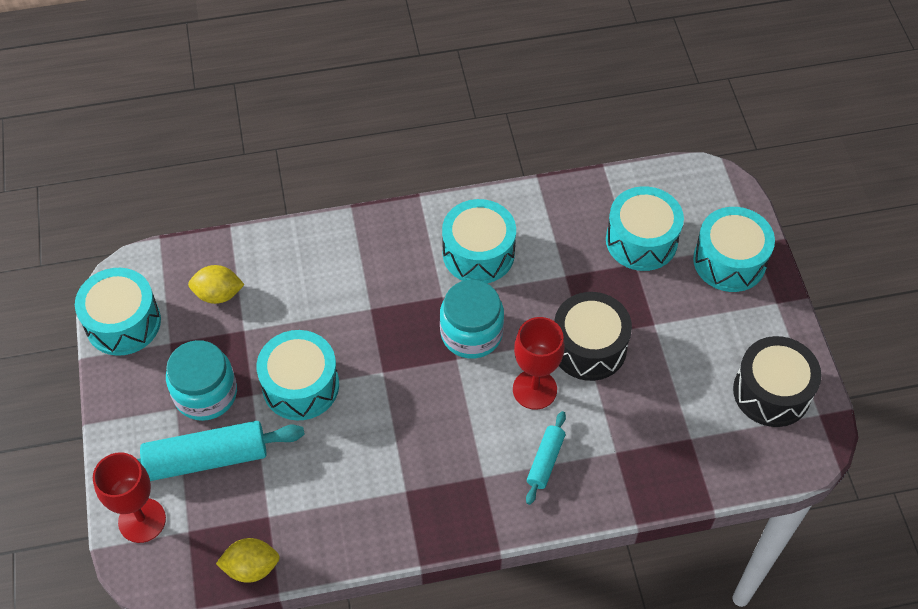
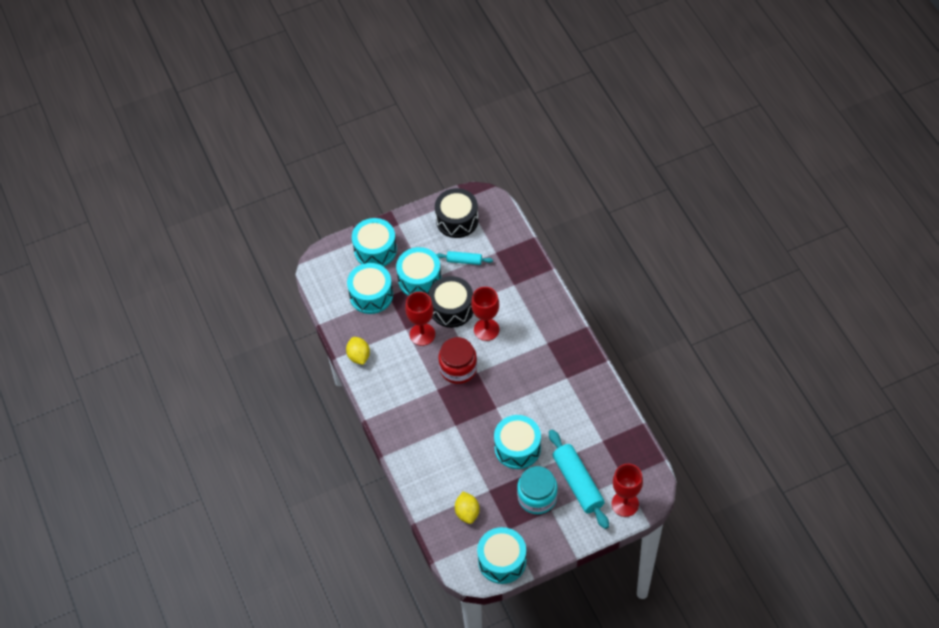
camera: 100 degrees left, 0 degrees up
yellow lemon [216,538,280,583] -> yellow lemon moved to [346,337,370,365]
turquoise jar [440,280,504,359] -> red jar [439,337,477,384]
turquoise drum [442,199,516,283] -> turquoise drum moved to [396,247,441,296]
turquoise rolling pin [526,411,566,505] -> turquoise rolling pin moved to [436,251,493,265]
none -> red goblet [405,292,435,346]

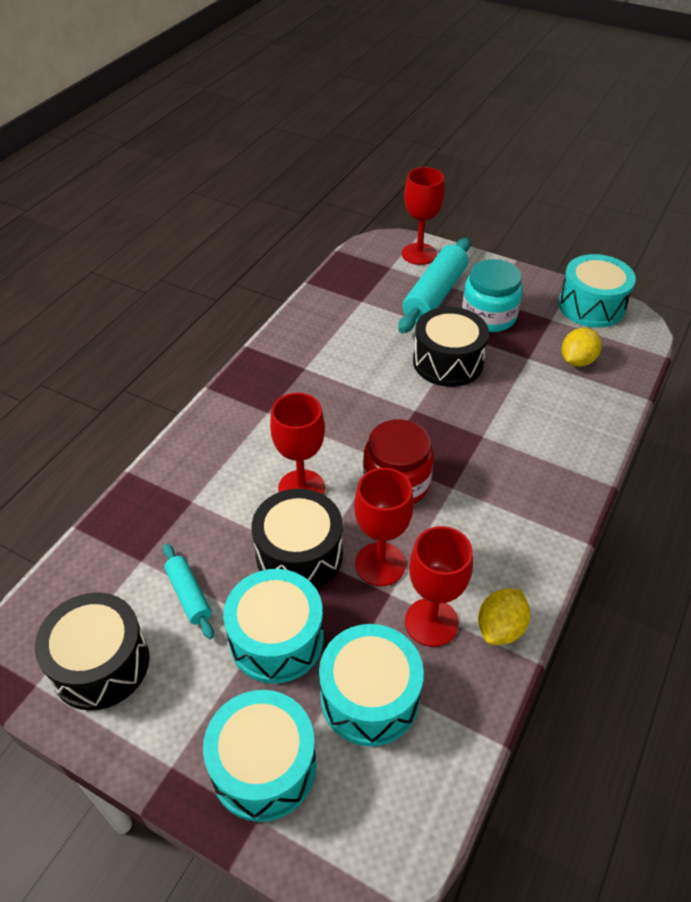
camera: 130 degrees left, 10 degrees down
turquoise drum [494,415,541,469] -> black drum [413,307,489,387]
none -> red goblet [405,526,473,647]

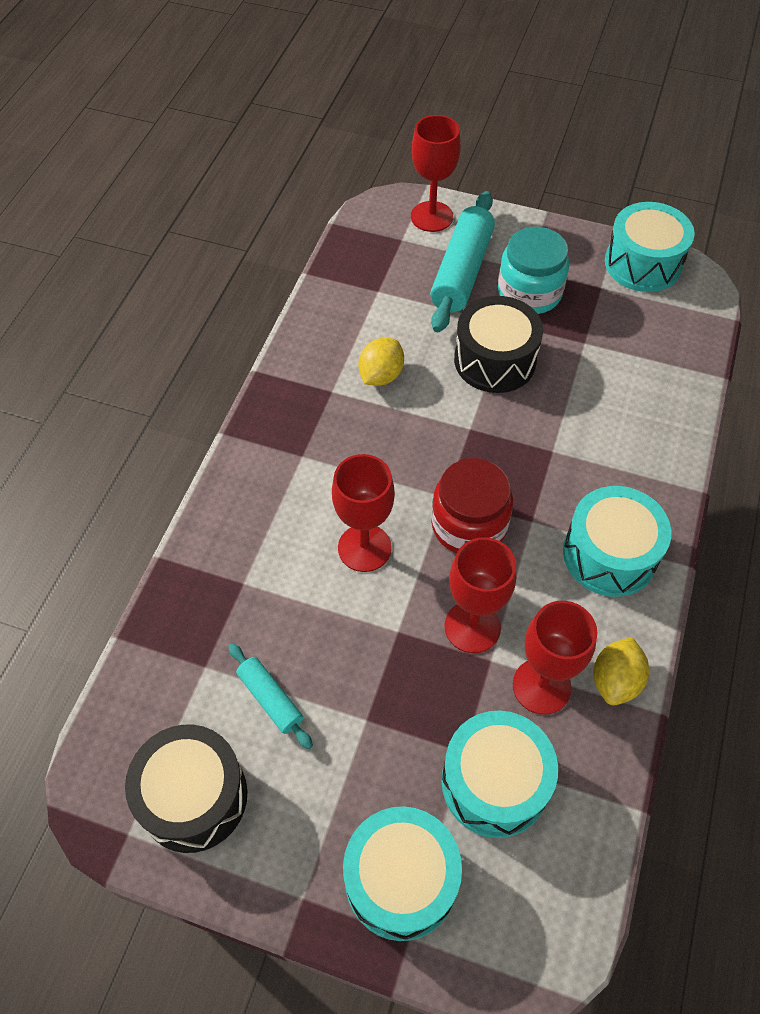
camera: 10 degrees left, 10 degrees up
turquoise drum [223,569,324,684] -> turquoise drum moved to [563,486,671,597]
black drum [252,489,343,589] -> none
yellow lemon [562,328,602,367] -> yellow lemon moved to [358,338,404,386]

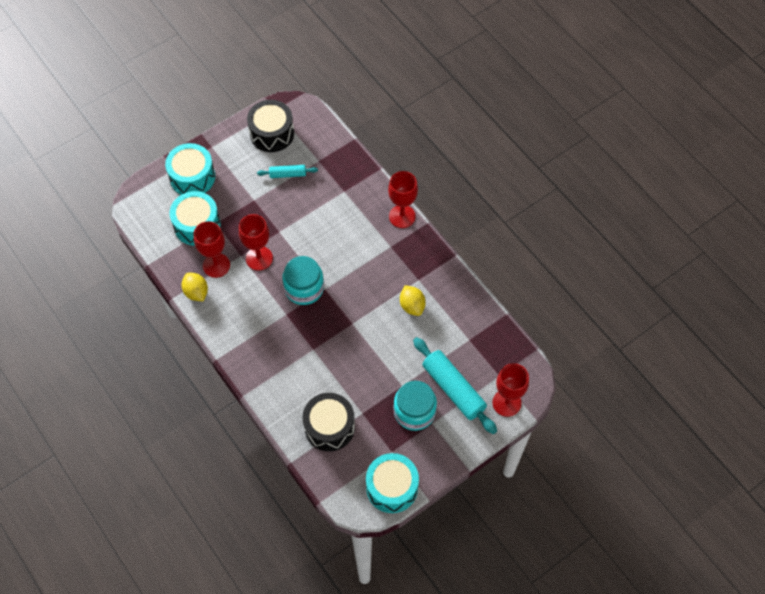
camera: 125 degrees right, 5 degrees up
red goblet [332,454,395,572] -> red goblet moved to [388,171,418,228]
red jar [431,458,513,553] -> turquoise jar [282,256,324,305]
black drum [454,296,543,393] -> black drum moved to [303,393,355,451]
turquoise drum [563,486,671,597] -> none

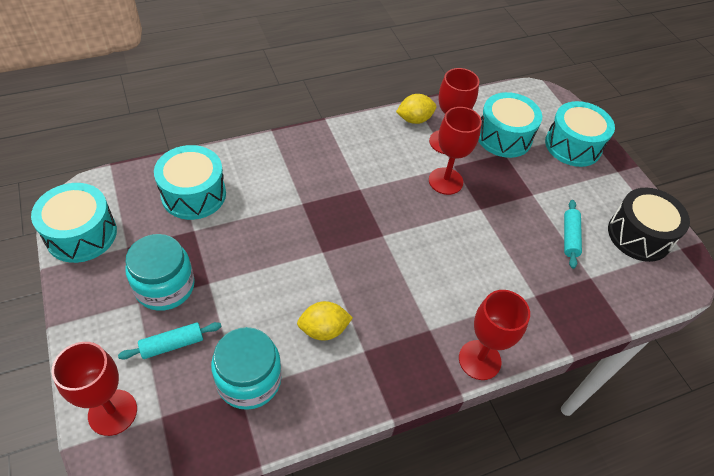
camera: 100 degrees right, 10 degrees down
turquoise jar [282,256,324,305] -> turquoise jar moved to [211,327,282,410]
black drum [303,393,355,451] -> turquoise drum [154,145,226,220]
turquoise rolling pin [413,337,497,434] -> turquoise rolling pin [118,322,222,360], size x0.53

